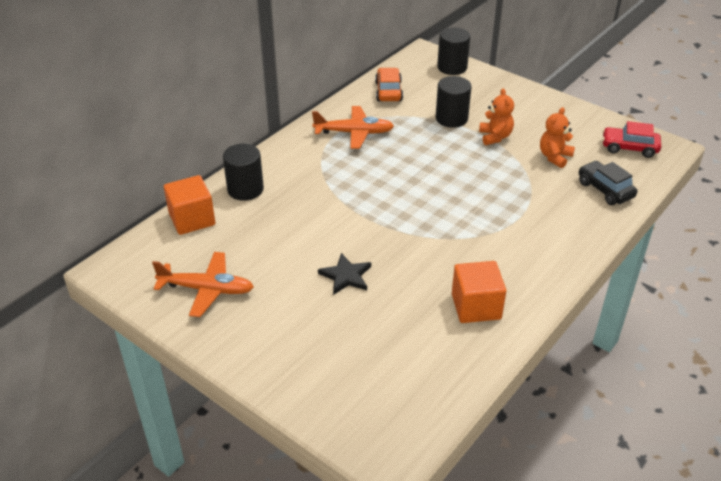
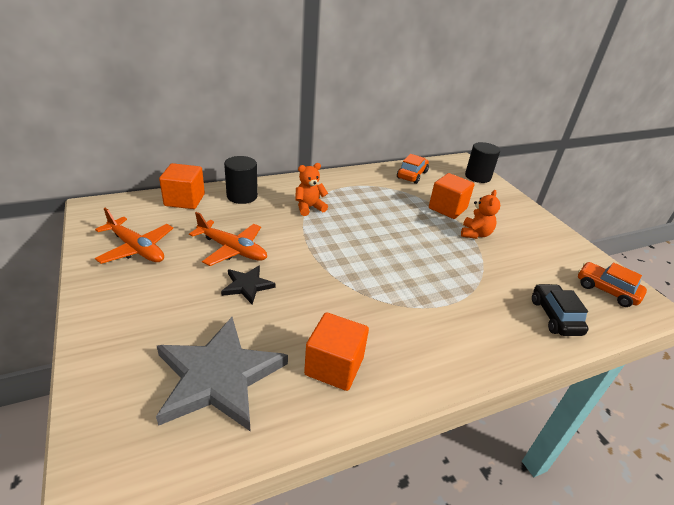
camera: 25 degrees right, 5 degrees down
orange plane [312,106,394,149] -> orange plane moved to [189,212,267,266]
black cylinder [436,76,471,128] -> orange cube [429,173,475,219]
orange teddy bear [540,107,575,168] -> orange teddy bear moved to [295,163,328,216]
red car [602,121,661,158] -> orange car [578,262,647,307]
none -> grey star [156,317,288,432]

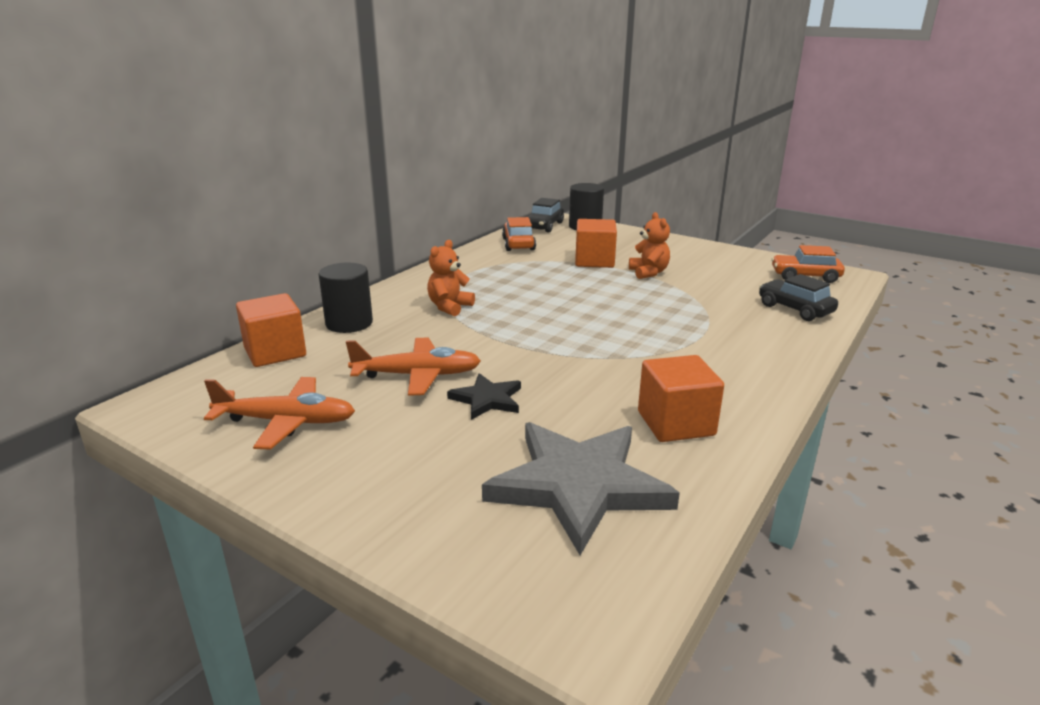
camera: 30 degrees left, 10 degrees down
none -> black car [528,198,564,232]

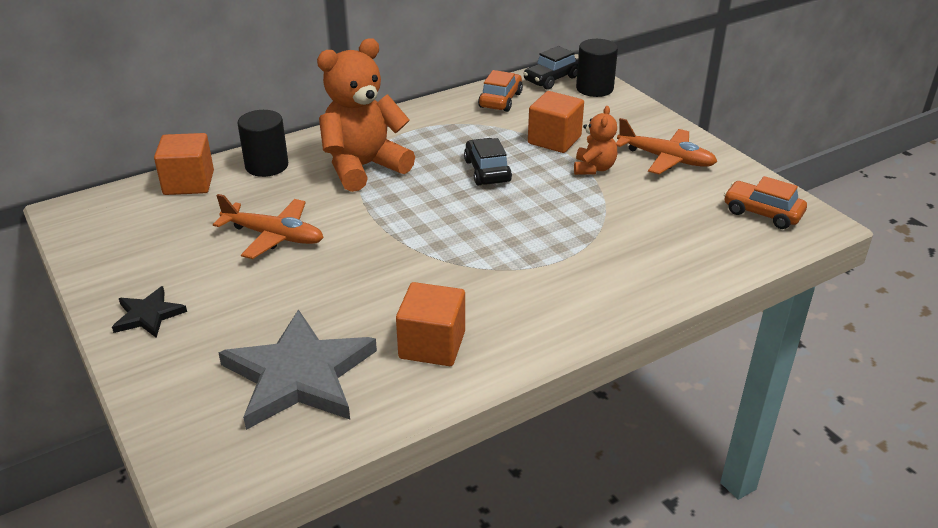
camera: 25 degrees right, 10 degrees up
orange plane [204,377,355,450] -> orange plane moved to [616,118,717,174]
orange teddy bear [427,240,475,316] -> orange teddy bear [317,38,415,192], size x1.97
black star [447,373,521,420] -> black star moved to [112,286,187,338]
black car [759,274,838,321] -> black car moved to [464,138,512,186]

